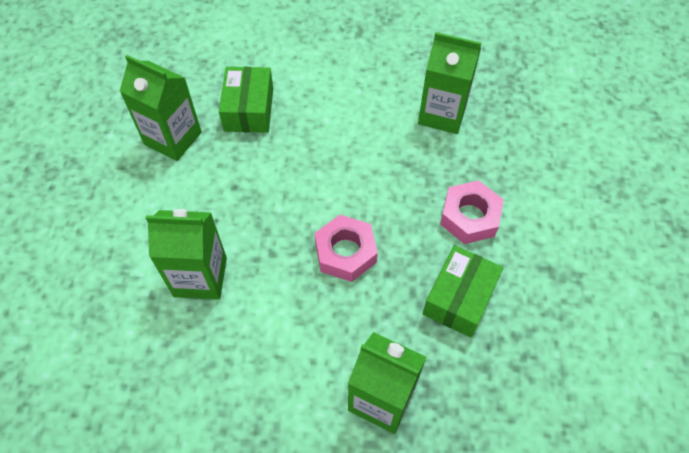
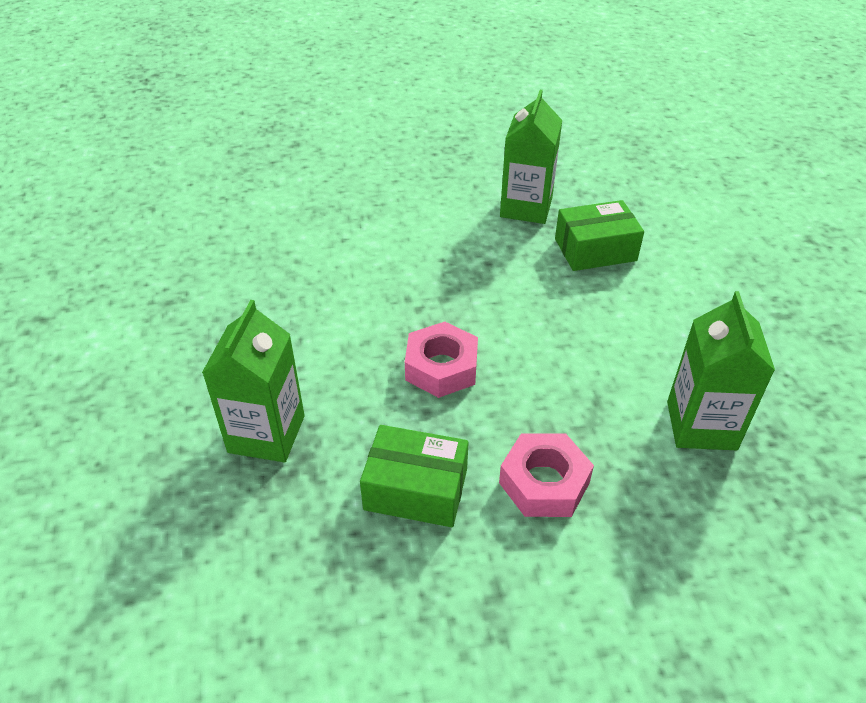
camera: 75 degrees right, 15 degrees down
green carton [146,209,227,300] -> none

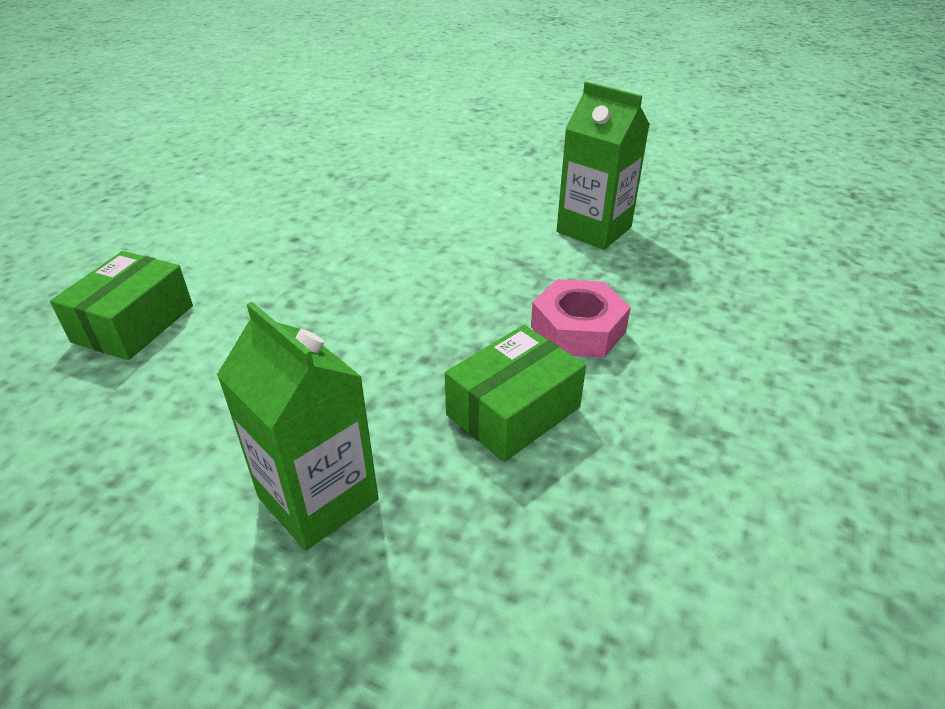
camera: 55 degrees left, 5 degrees down
pink nut [405,322,478,398] -> none
green carton [500,90,562,224] -> none
green box [555,200,644,271] -> green box moved to [50,251,193,360]

